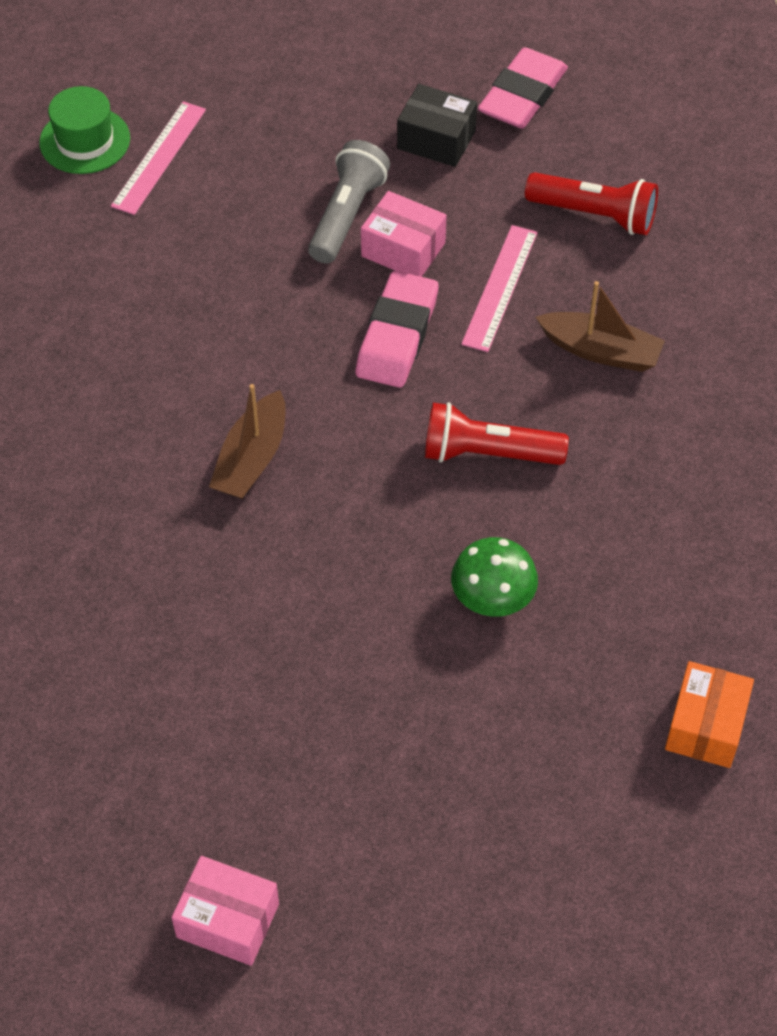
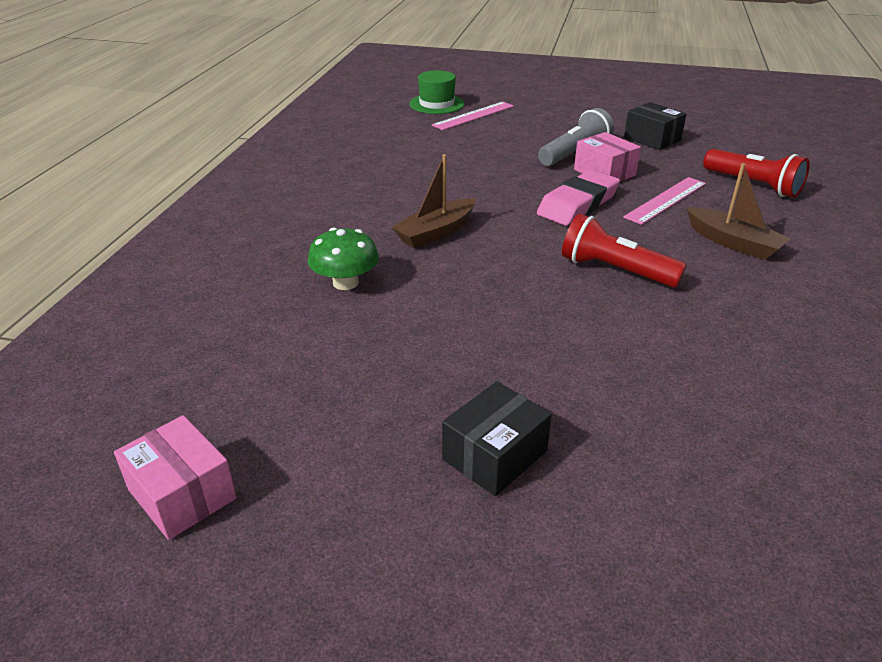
camera: 25 degrees right, 20 degrees down
green mushroom [451,537,538,617] -> green mushroom moved to [308,228,379,290]
pink eraser [478,47,568,128] -> none
orange box [665,661,754,768] -> none
none -> black box [442,381,552,496]

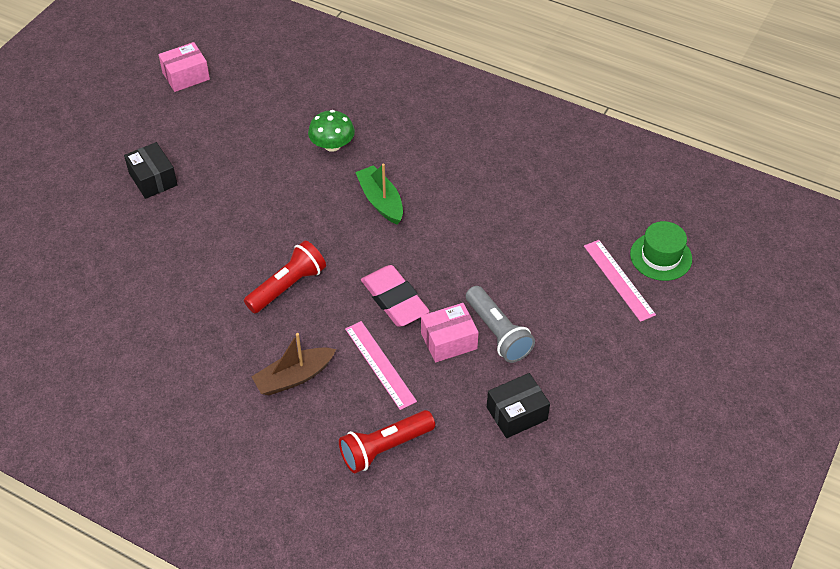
camera: 105 degrees right, 15 degrees up
brown boat [391,154,476,248] -> green boat [355,164,403,225]

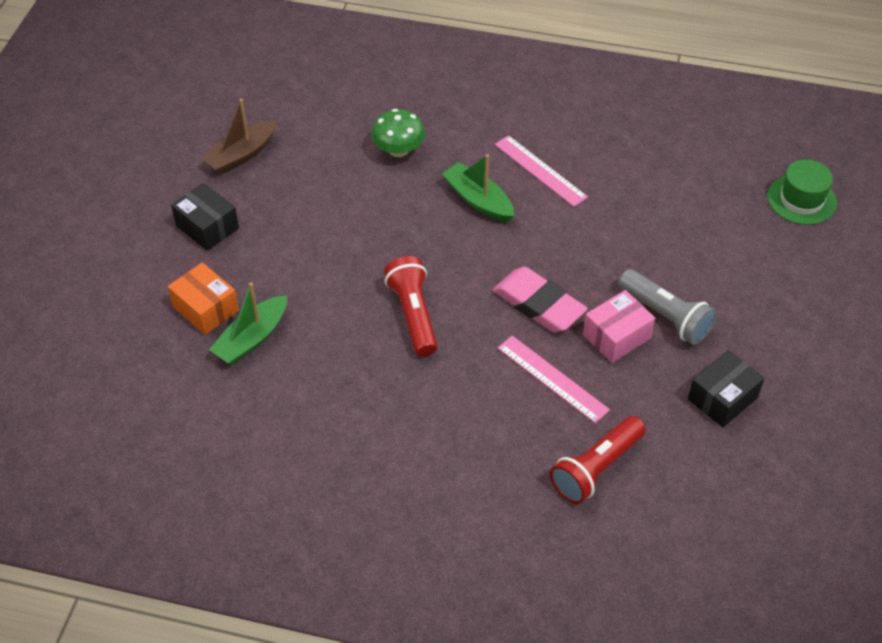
camera: 15 degrees left, 0 degrees up
pink box [159,42,210,92] -> none
red flashlight [244,240,326,313] -> red flashlight turned 45 degrees counterclockwise [384,256,438,356]
brown boat [251,333,336,396] -> brown boat moved to [201,99,277,174]
pink ruler [584,240,656,322] -> pink ruler moved to [495,135,588,207]
none -> orange box [168,262,239,335]
none -> green boat [209,283,287,365]

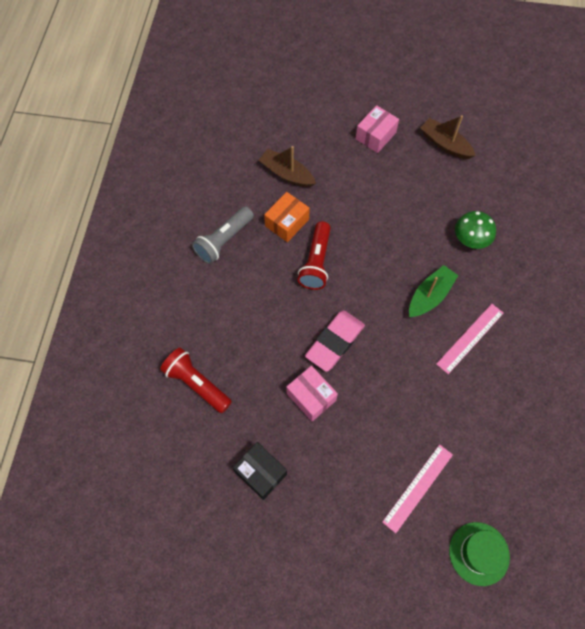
camera: 85 degrees right, 15 degrees up
orange box [168,262,239,335] -> orange box moved to [264,192,310,242]
black box [171,183,239,251] -> pink box [356,105,399,153]
green boat [209,283,287,365] -> brown boat [259,146,316,187]
red flashlight [384,256,438,356] -> red flashlight turned 120 degrees clockwise [298,221,331,290]
pink ruler [498,336,610,423] -> pink ruler moved to [382,444,453,533]
grey flashlight [618,269,717,345] -> grey flashlight moved to [192,206,254,264]

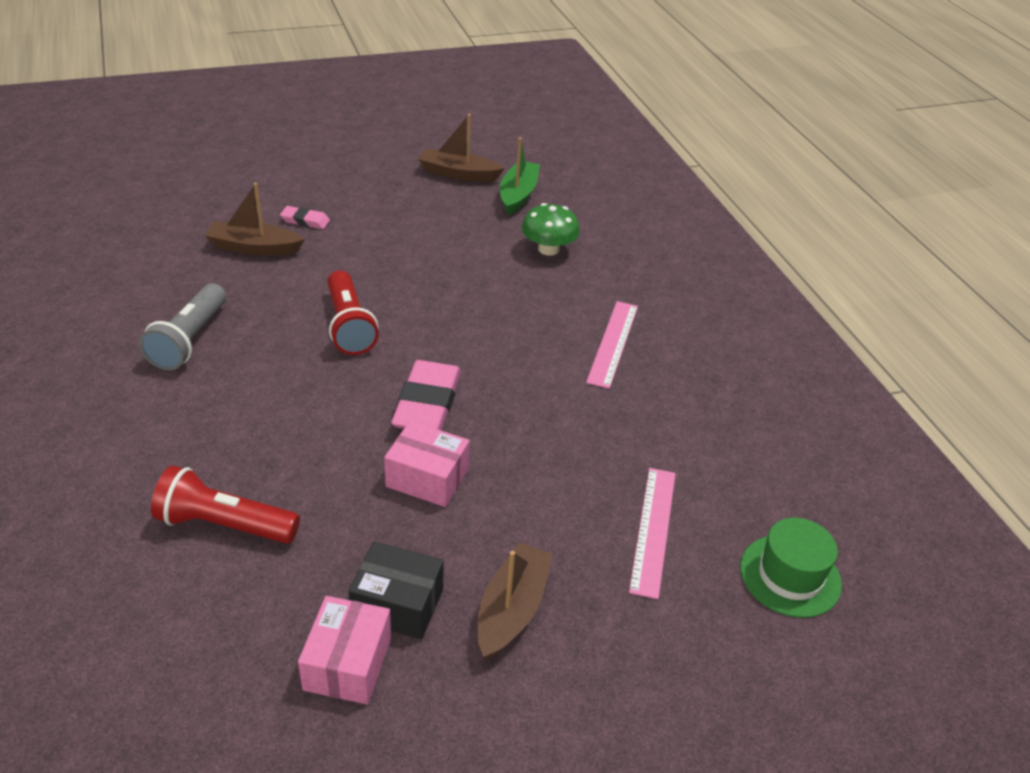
camera: 30 degrees left, 25 degrees down
orange box [264,192,310,242] -> none
pink box [356,105,399,153] -> pink box moved to [298,596,391,704]
green boat [409,265,458,317] -> green boat moved to [500,137,540,215]
none -> pink eraser [280,206,330,229]
none -> brown boat [477,542,553,660]

